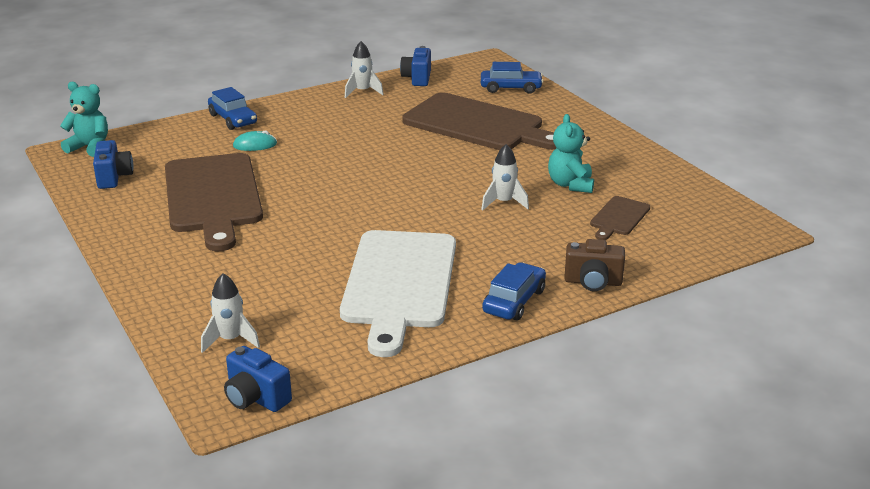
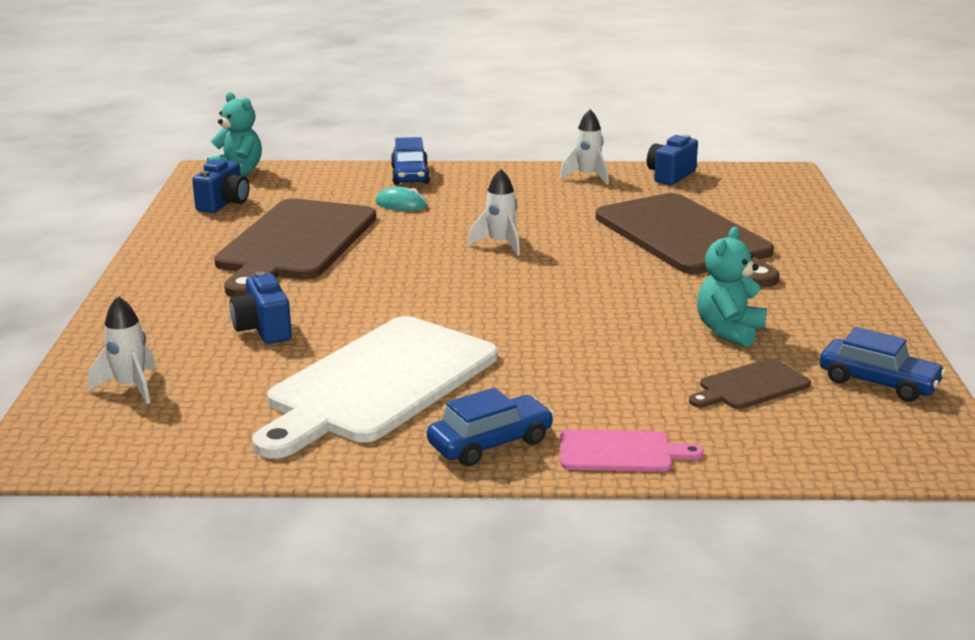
camera: 30 degrees right, 5 degrees down
blue camera [224,346,292,412] -> blue camera moved to [230,271,292,344]
blue car [481,62,543,94] -> blue car moved to [820,327,946,402]
white rocket [481,144,529,210] -> white rocket moved to [468,169,520,256]
brown camera [564,239,625,291] -> pink cutting board [560,429,704,472]

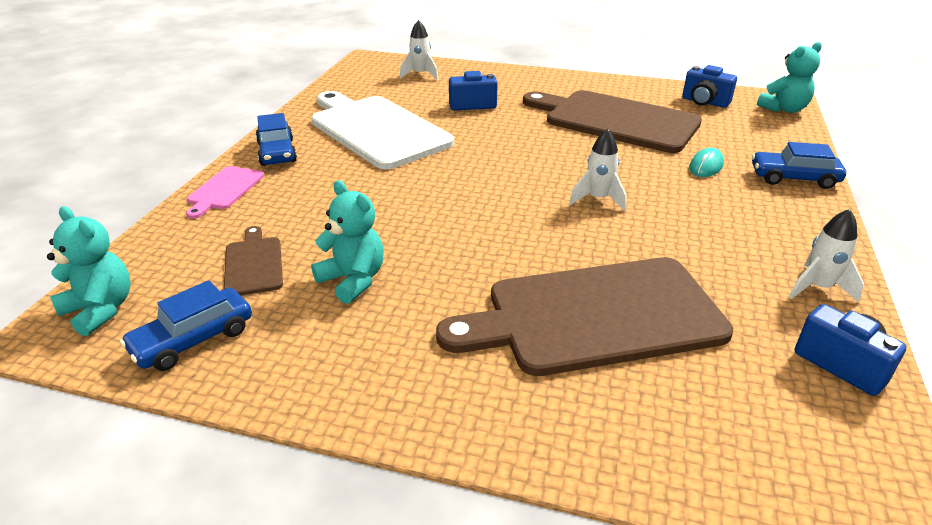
camera: 105 degrees right, 10 degrees up
none -> turquoise teddy bear [47,206,131,336]

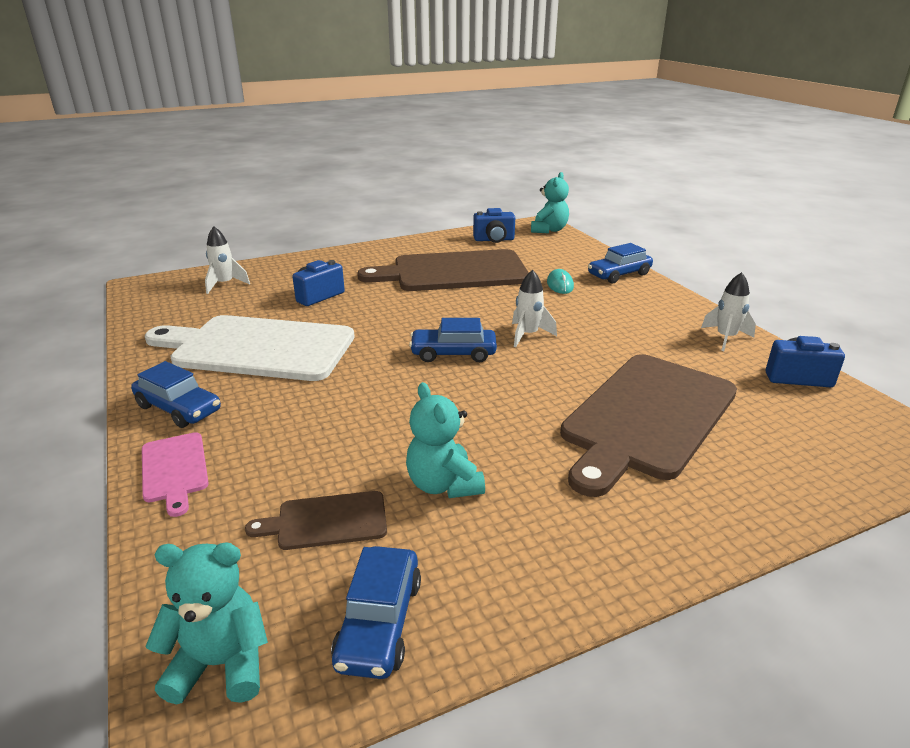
camera: 40 degrees left, 5 degrees down
brown cutting board [224,226,283,295] -> brown cutting board turned 45 degrees counterclockwise [245,491,387,550]
turquoise teddy bear [311,180,384,304] -> turquoise teddy bear turned 120 degrees counterclockwise [406,382,485,498]
none -> blue car [409,318,497,362]

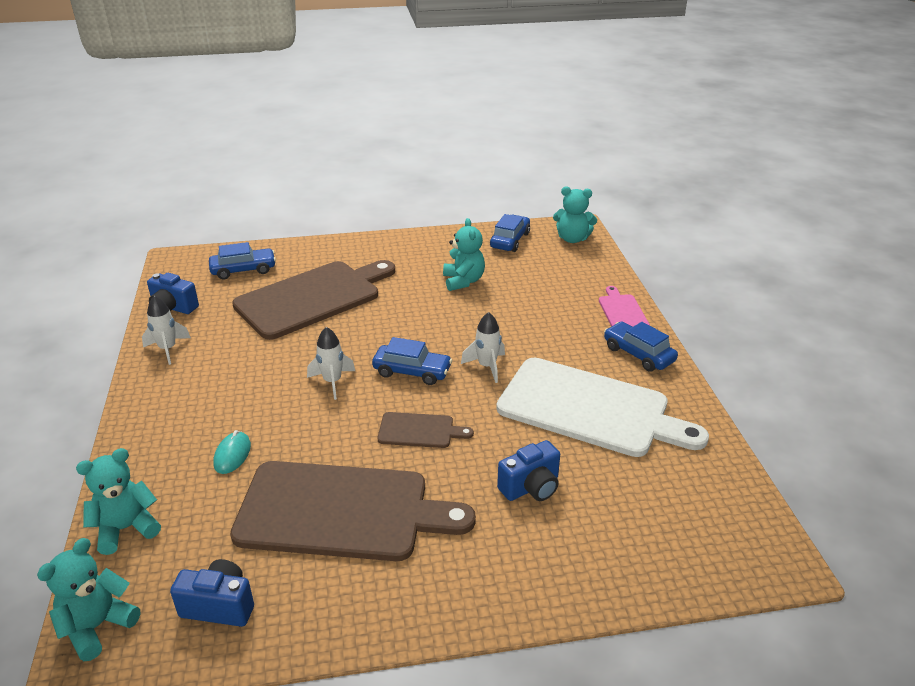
camera: 165 degrees left, 5 degrees up
white rocket [205,226,250,294] -> white rocket moved to [461,312,505,383]
brown cutting board [245,491,387,550] -> brown cutting board moved to [378,412,474,448]
blue car [588,243,653,283] -> blue car moved to [209,242,276,280]
none -> turquoise teddy bear [76,448,161,555]

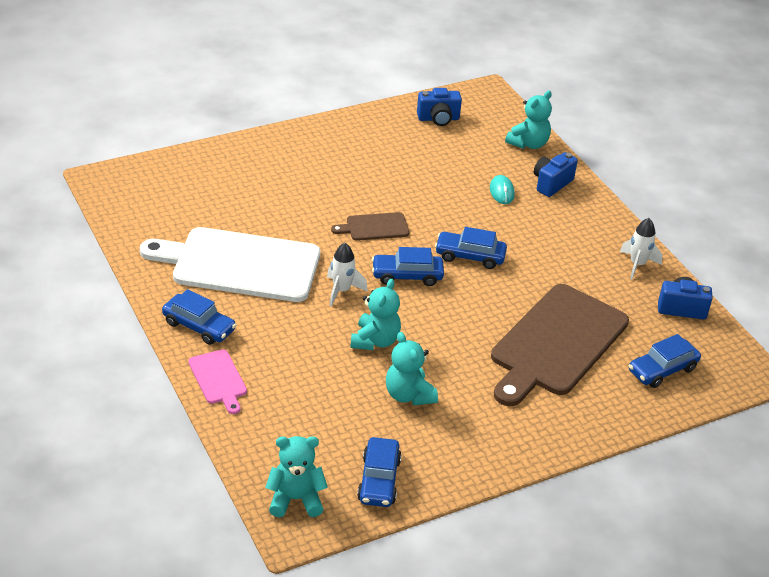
camera: 160 degrees right, 5 degrees up
turquoise teddy bear [37,538,140,661] -> turquoise teddy bear moved to [350,279,401,350]
brown cutting board [230,461,476,561] -> none
white rocket [307,327,355,400] -> blue car [435,227,507,269]
blue camera [497,440,560,501] -> blue camera moved to [534,152,578,197]

